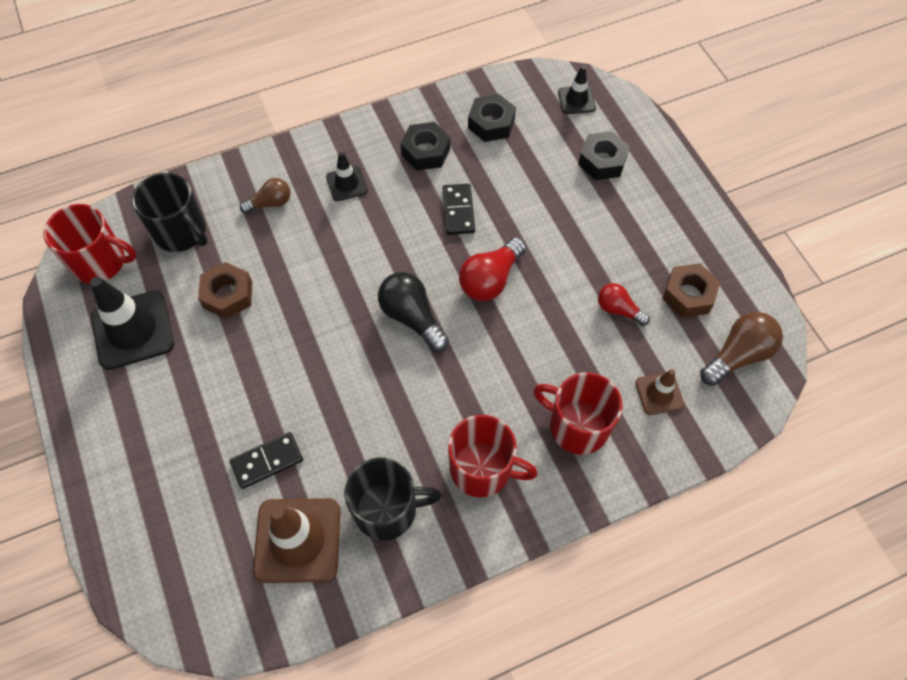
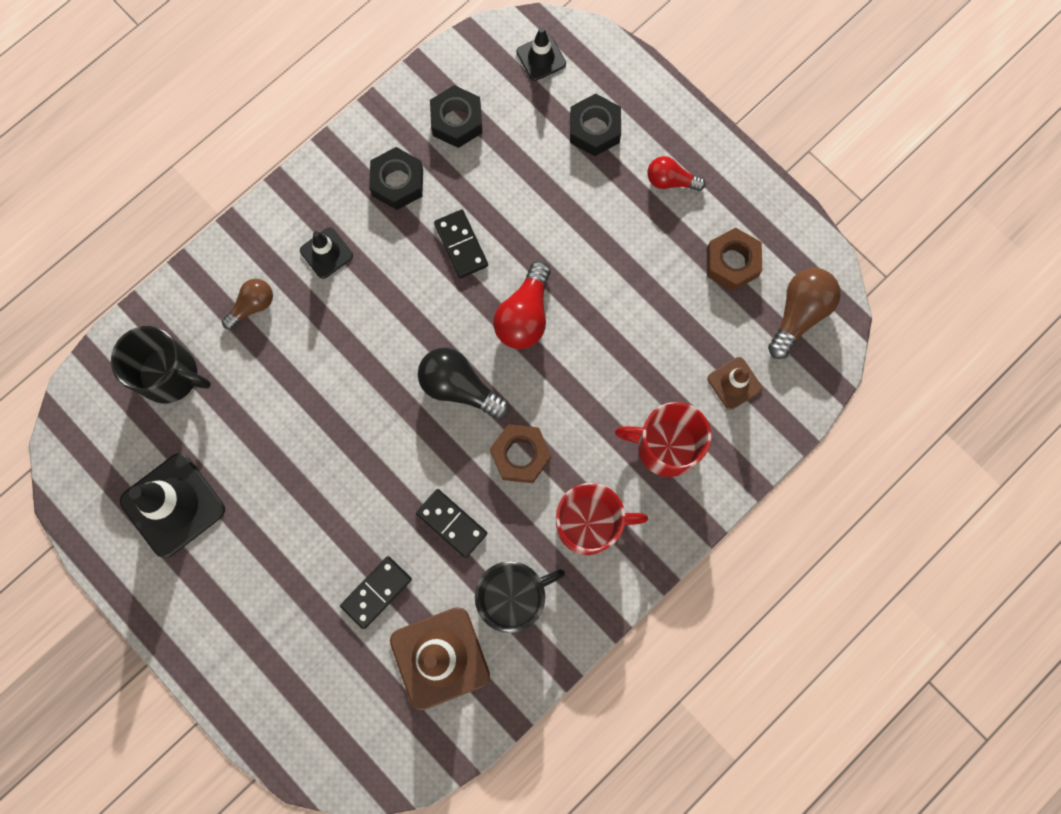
camera: 20 degrees left, 15 degrees up
red mug [43,204,137,284] -> none
brown nut [198,262,252,319] -> brown nut moved to [490,424,551,483]
red light bulb [598,283,650,326] -> red light bulb moved to [647,156,706,191]
none -> black domino [416,489,487,558]

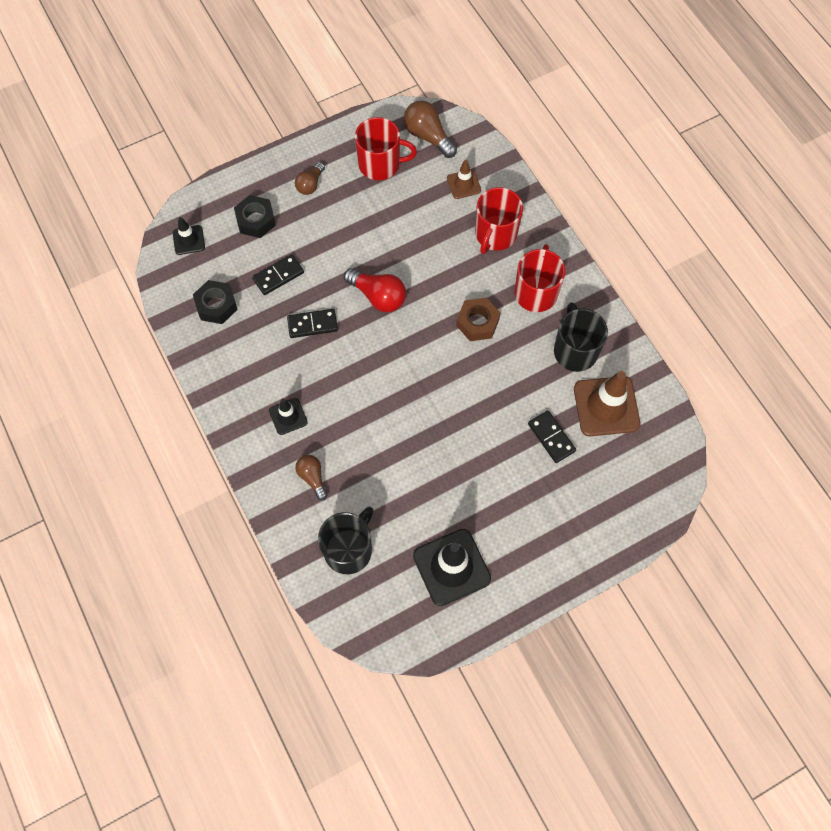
camera: 75 degrees left, 10 degrees down
black nut [369,147,423,210] -> none
black domino [416,489,487,558] -> black domino moved to [252,254,304,295]
black light bulb [418,348,509,420] -> none
red light bulb [647,156,706,191] -> brown light bulb [295,162,325,195]
brown nut [707,228,762,291] -> red mug [355,117,417,180]

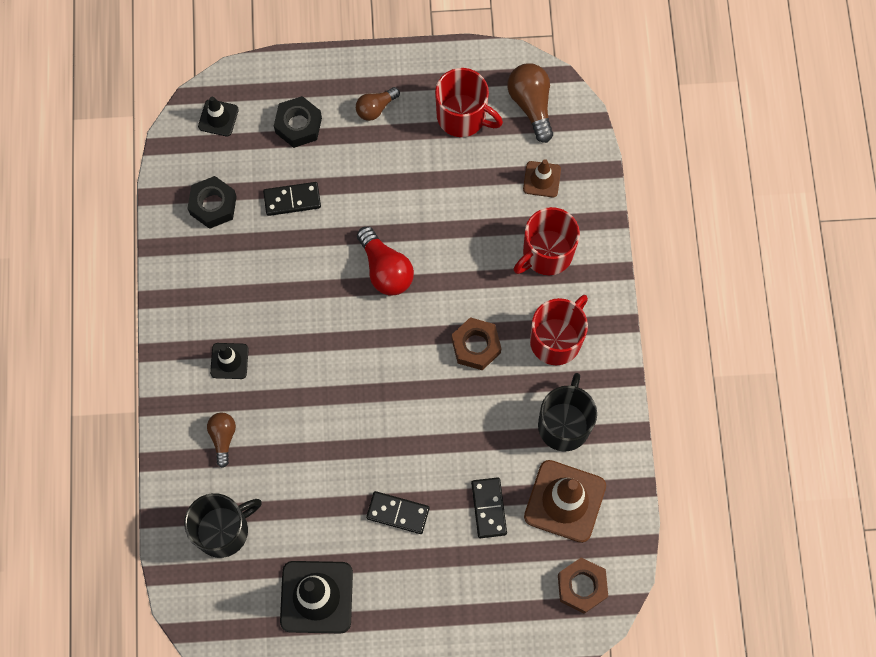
camera: 25 degrees right, 5 degrees up
black domino [287,309,338,338] -> black domino moved to [366,491,429,534]
none -> brown nut [558,557,608,614]

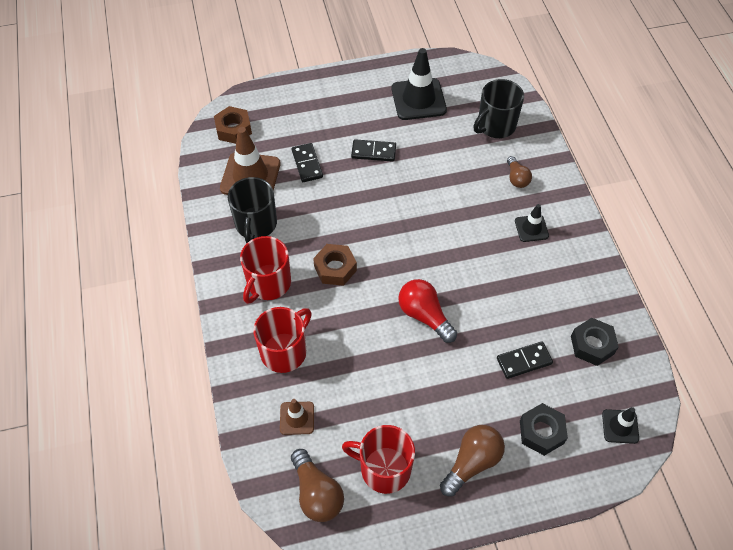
camera: 170 degrees right, 15 degrees down
brown light bulb [356,87,400,121] -> brown light bulb [440,425,505,496], size x1.59

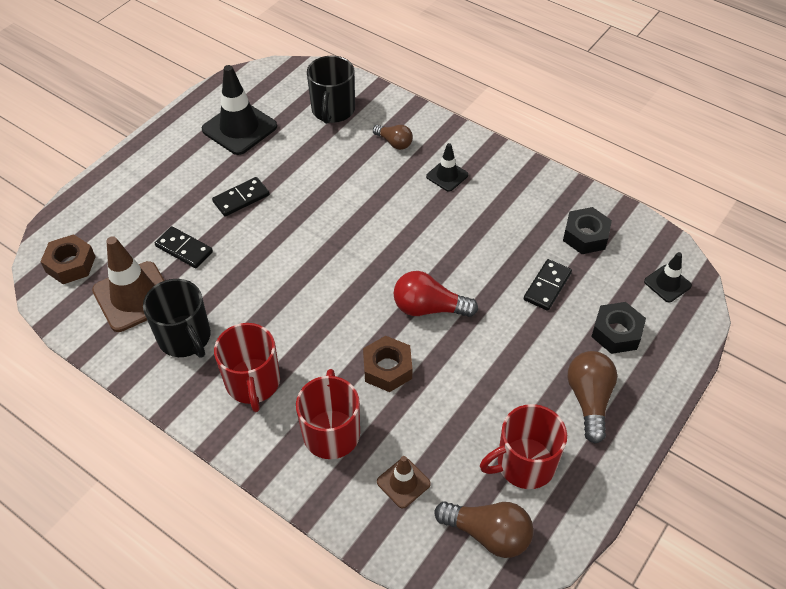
camera: 40 degrees left, 5 degrees down
brown nut [313,244,357,286] -> brown nut moved to [363,336,412,392]

